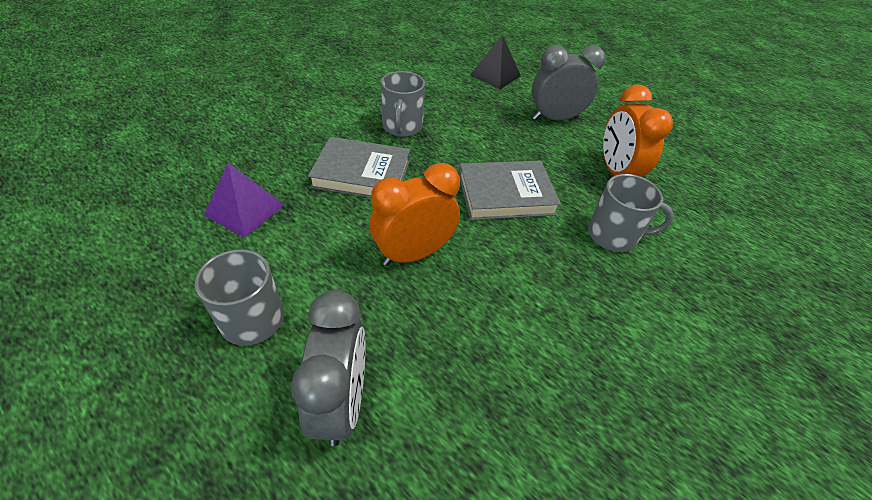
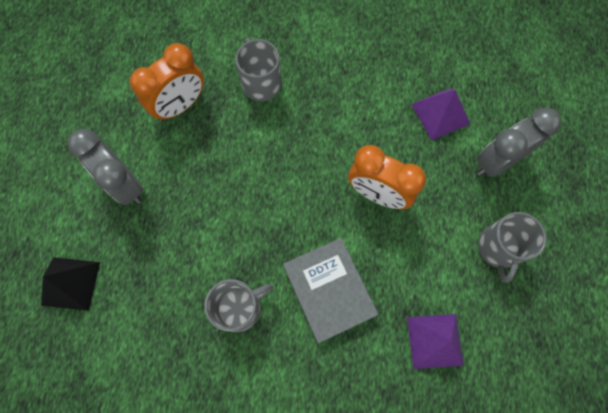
camera: 120 degrees left, 25 degrees up
grey book [459,161,561,220] -> none
none -> purple pyramid [411,88,470,140]

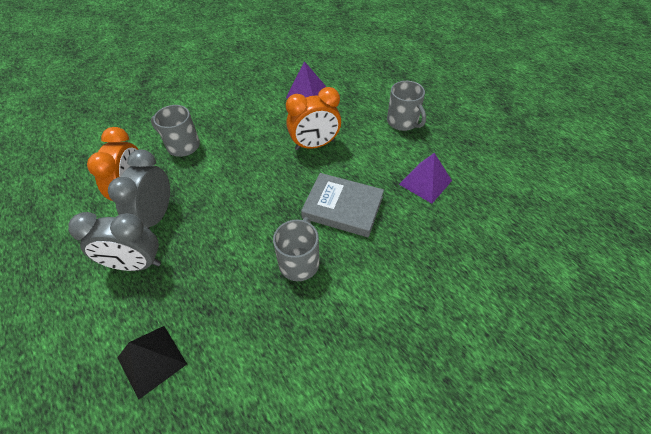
camera: 45 degrees left, 20 degrees down
grey clock [477,108,561,177] -> grey clock moved to [108,149,170,229]

